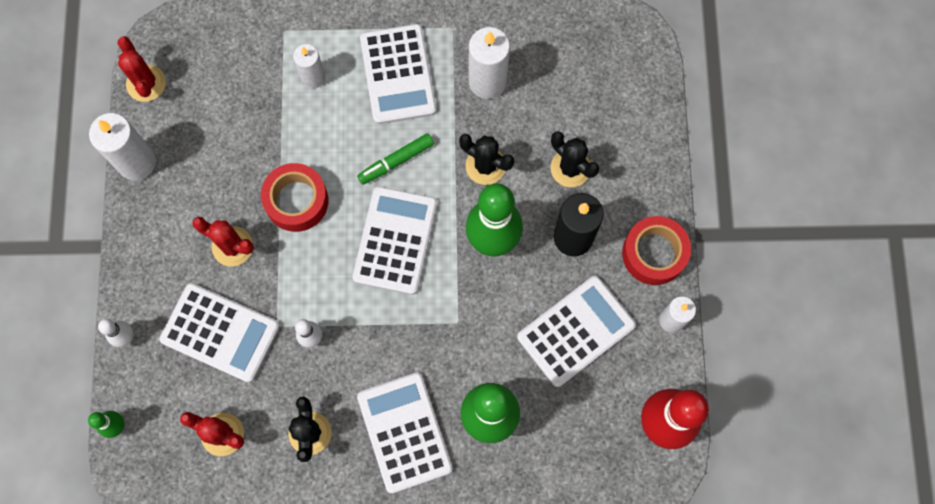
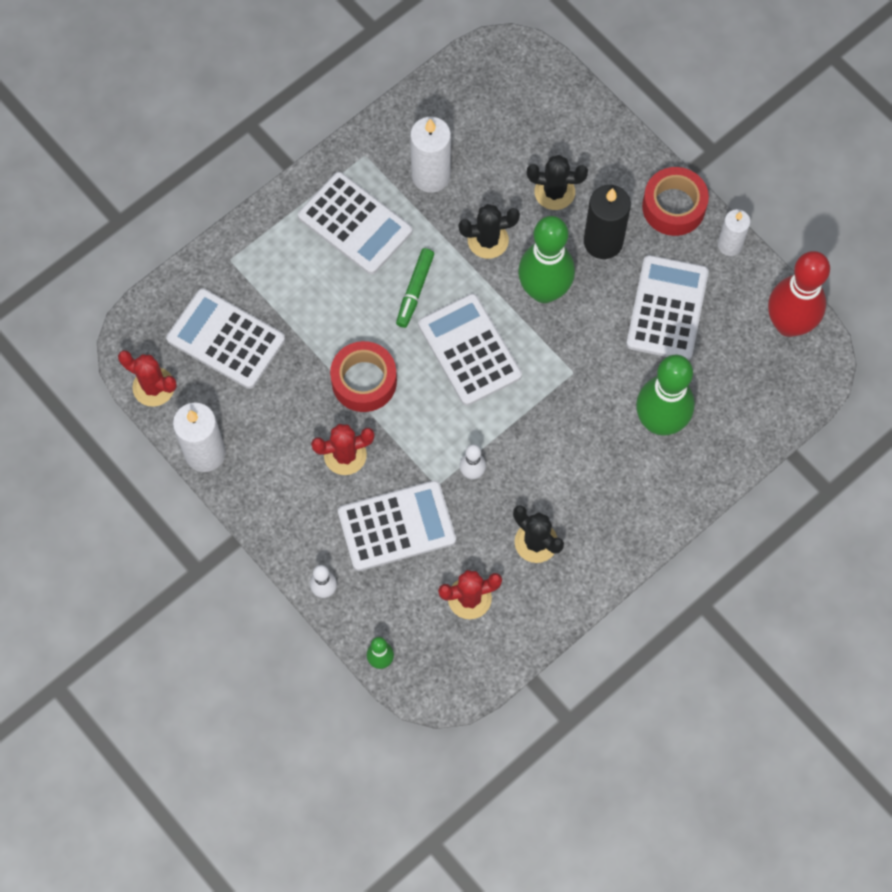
camera: 40 degrees left, 5 degrees down
white candle [293,44,325,89] -> none
white calculator [357,373,453,493] -> white calculator moved to [166,288,285,389]

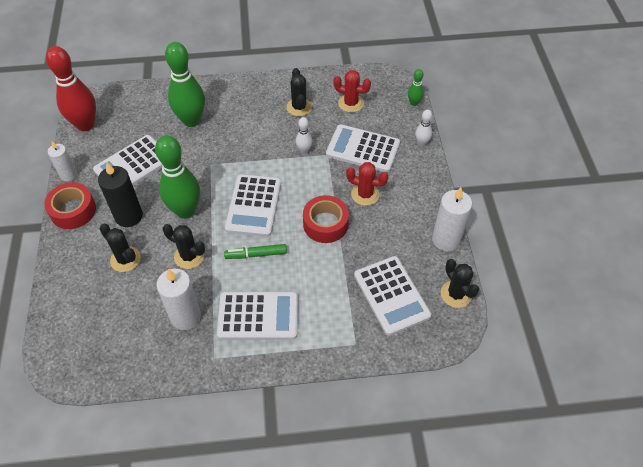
camera: 145 degrees left, 15 degrees down
red cactus [118,350,177,407] -> black cactus [441,259,479,308]
white calculator [298,172,412,275] -> white calculator turned 105 degrees clockwise [217,292,298,340]
green marker [396,248,434,328] -> green marker turned 150 degrees counterclockwise [224,244,287,259]

